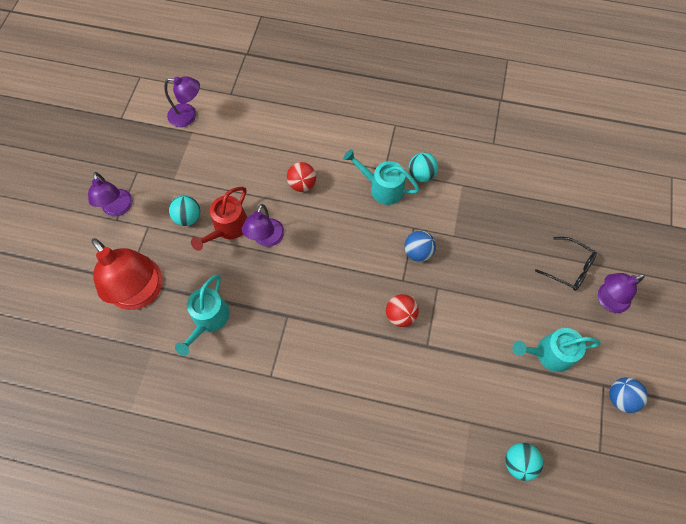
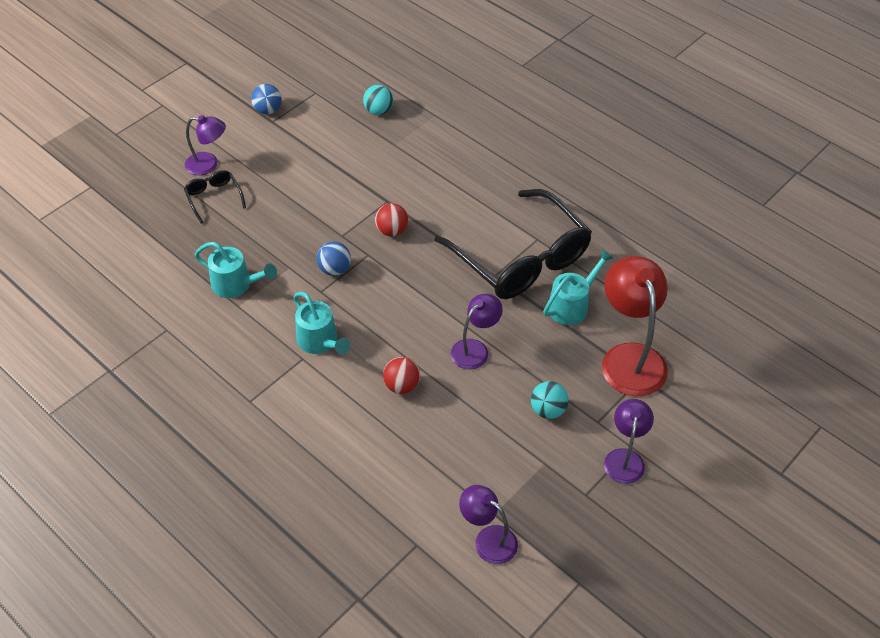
camera: 150 degrees left, 15 degrees down
red watering can [191,187,248,251] -> none
turquoise ball [409,152,438,182] -> none
turquoise watering can [512,328,601,372] -> turquoise watering can moved to [194,242,277,298]
none -> black glasses [434,189,592,299]

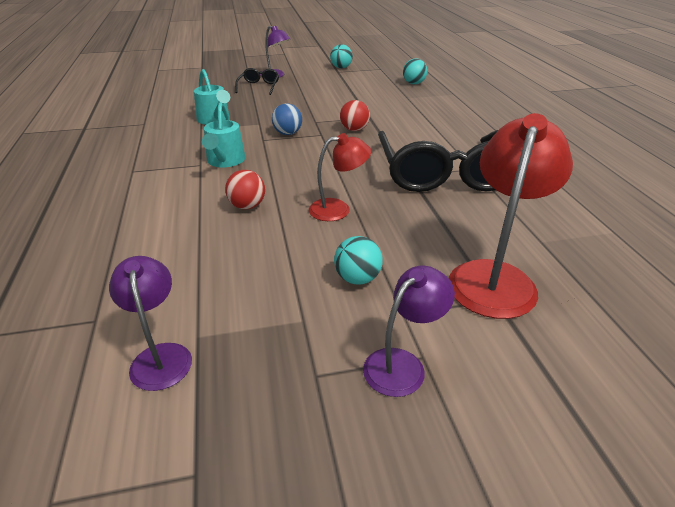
camera: 35 degrees right, 15 degrees down
blue ball [251,84,282,114] -> turquoise ball [330,44,353,68]
purple lamp [451,294,503,370] -> red lamp [309,133,371,221]
turquoise watering can [543,249,614,325] -> none

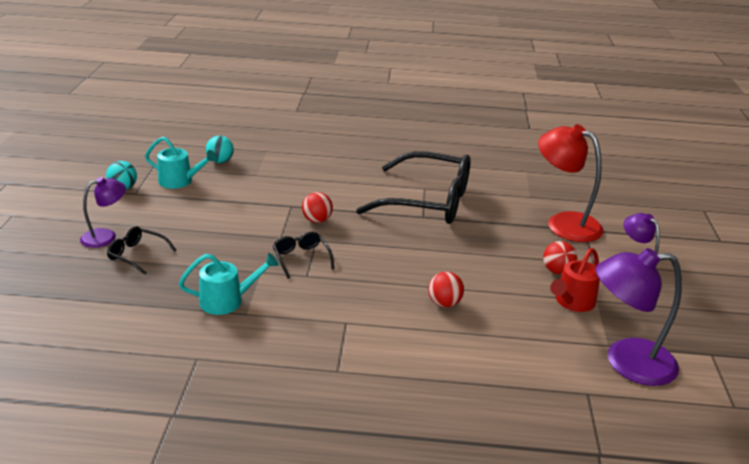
camera: 75 degrees left, 5 degrees down
purple lamp [109,256,192,391] -> purple lamp [596,248,682,386], size x1.71
turquoise watering can [202,102,245,167] -> turquoise watering can moved to [145,137,217,189]
blue ball [272,103,302,135] -> black glasses [273,232,335,279]
red lamp [309,133,371,221] -> none
turquoise ball [334,236,383,285] -> red ball [543,241,577,274]
none -> red watering can [550,248,600,312]

